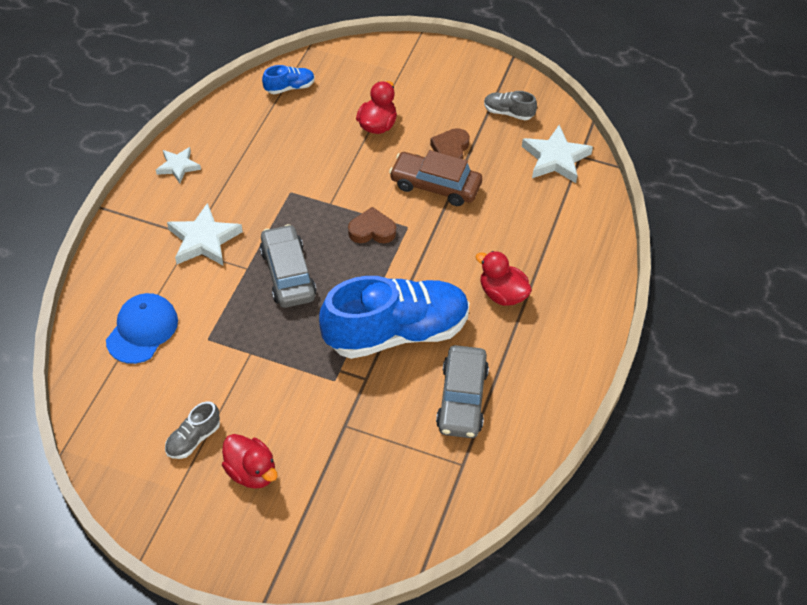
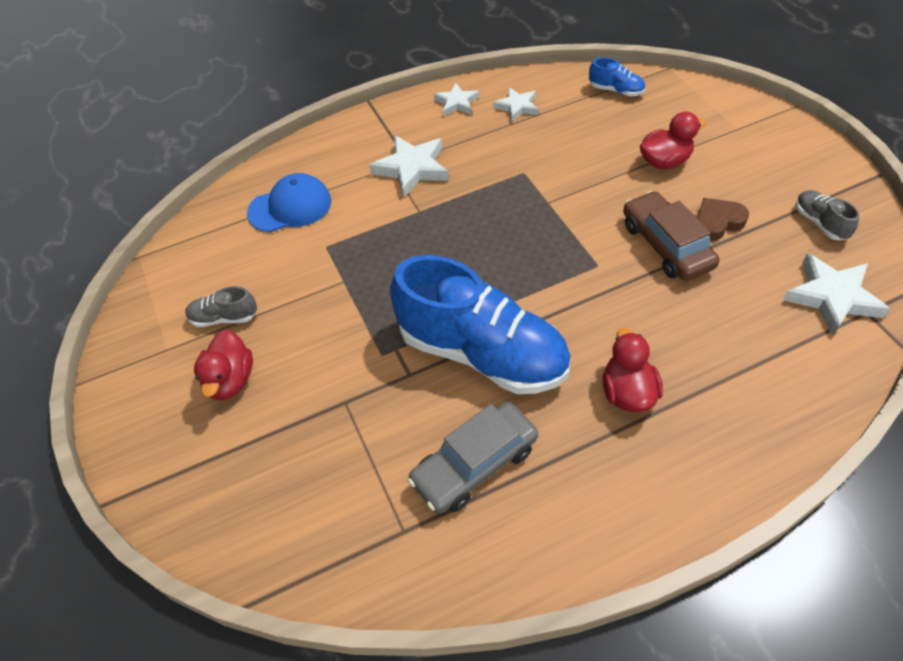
camera: 50 degrees right, 0 degrees up
grey car [260,224,316,308] -> none
brown heart [348,207,396,243] -> none
none -> white star [493,87,538,122]

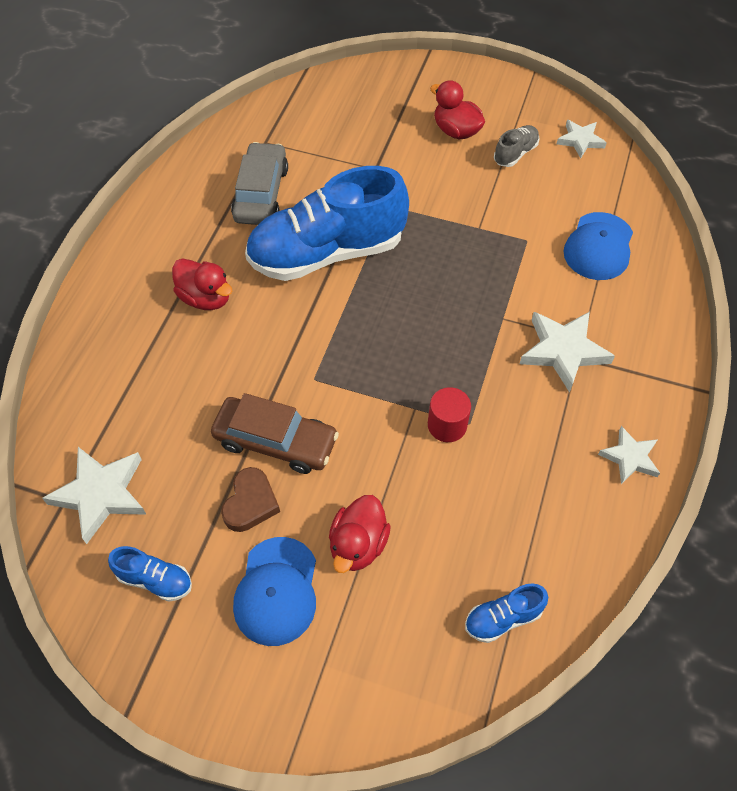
camera: 130 degrees right, 5 degrees up
white star [493,87,538,122] -> white star moved to [557,120,607,158]
grey shoe [795,190,859,240] -> blue shoe [108,546,192,602]
none -> blue cap [233,537,316,646]
none -> red cylinder [428,387,471,442]

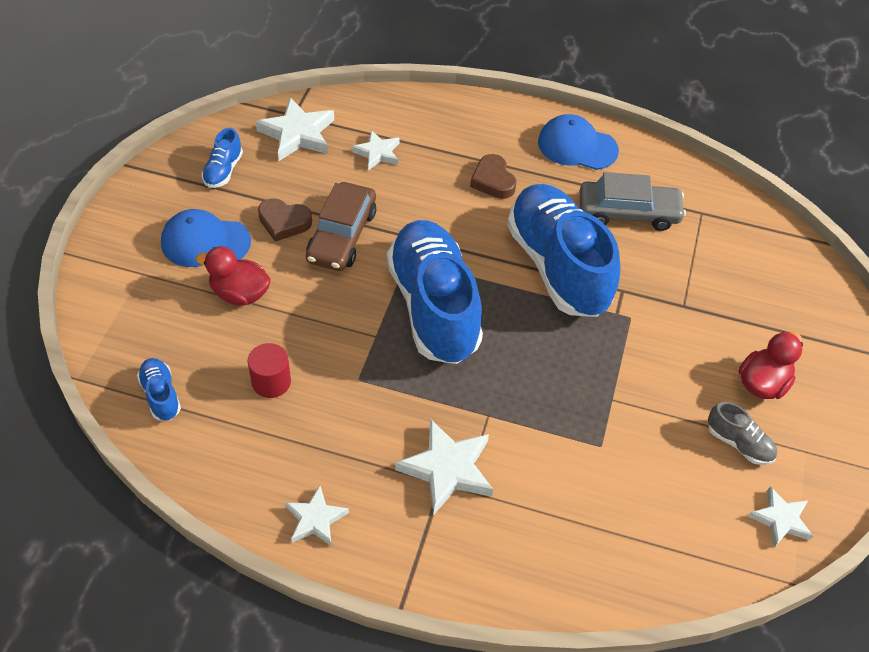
camera: 85 degrees right, 5 degrees down
red duck [172,258,232,310] -> brown heart [470,154,517,199]
red cylinder [428,387,471,442] -> red cylinder moved to [248,343,291,398]
blue cap [563,212,633,280] -> blue cap moved to [538,114,619,170]
none -> white star [352,130,399,171]
none -> blue shoe [387,220,483,364]

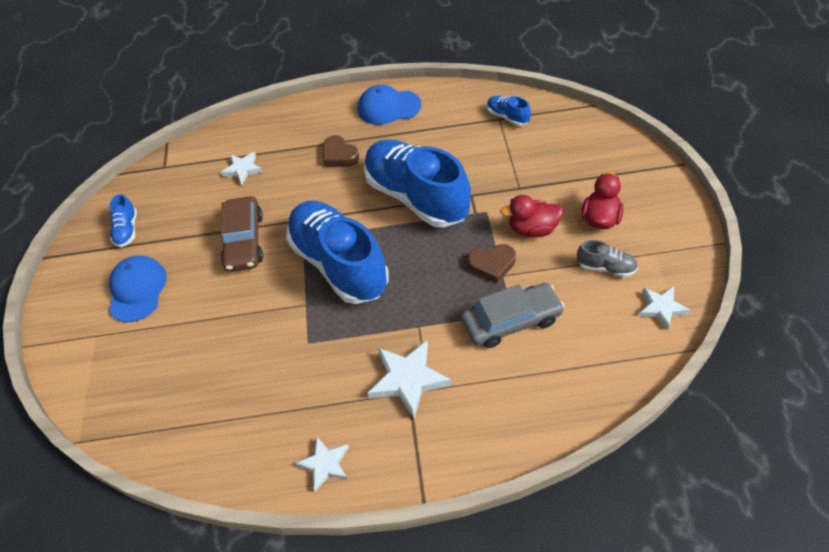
camera: 15 degrees left, 0 degrees up
blue shoe [137,358,181,421] -> blue shoe moved to [487,96,531,126]
blue cap [161,209,251,267] -> blue cap turned 105 degrees clockwise [109,256,167,322]
red duck [196,246,271,306] -> red duck moved to [500,195,563,237]
red cylinder [248,343,291,398] -> none
white star [256,97,334,161] -> none
brown heart [258,198,312,241] -> brown heart moved to [468,244,516,283]
grey car [580,172,686,231] -> grey car moved to [461,283,565,348]

